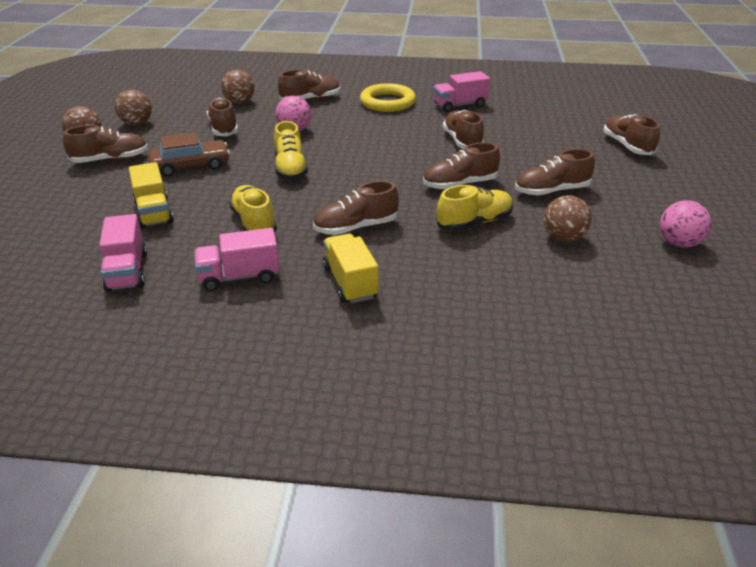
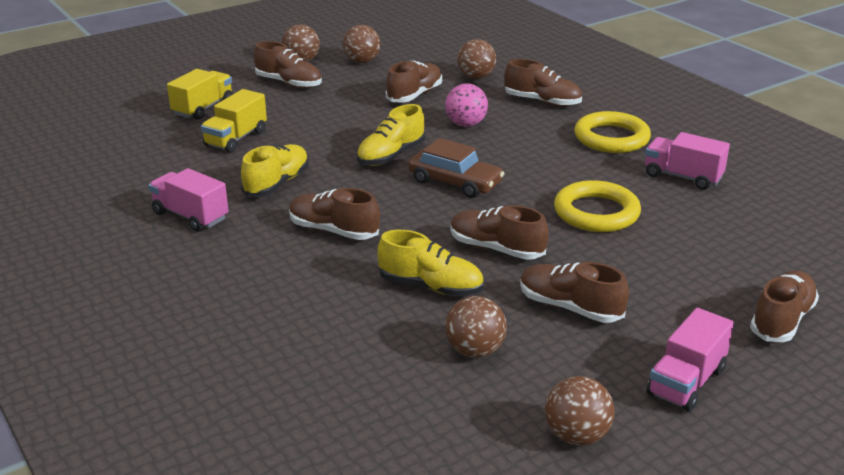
camera: 50 degrees right, 5 degrees down
pink truck [99,214,147,292] -> pink truck moved to [647,308,734,412]
brown car [149,132,230,177] -> brown car moved to [408,138,505,198]
yellow truck [323,234,378,303] -> yellow truck moved to [167,69,233,120]
brown shoe [443,110,484,149] -> yellow ring [554,180,641,232]
pink ball [660,200,712,248] -> brown ball [545,376,614,446]

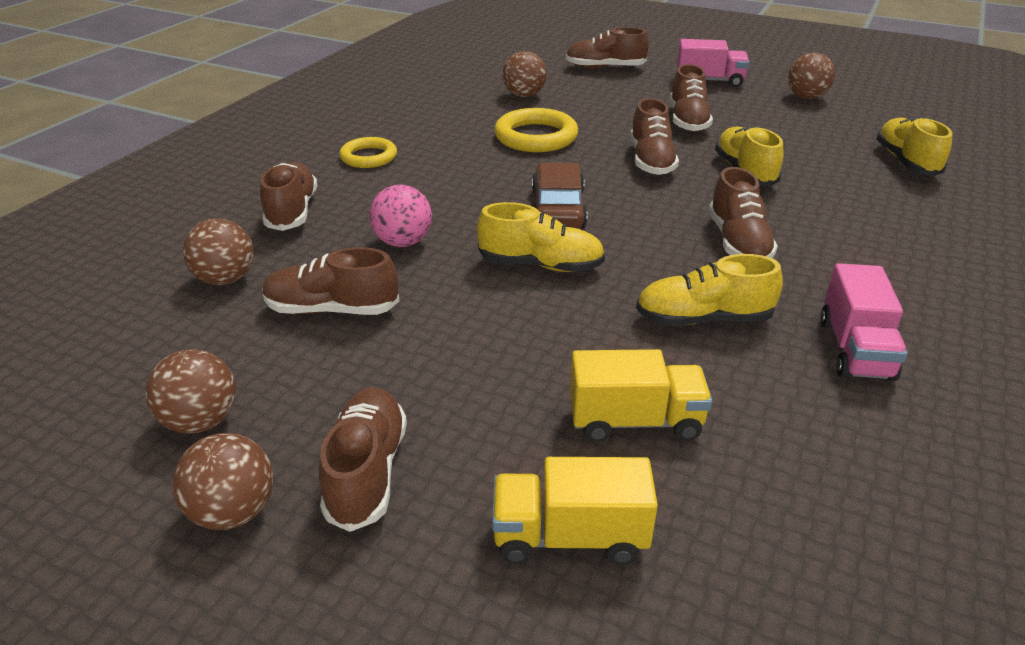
camera: 120 degrees left, 5 degrees up
brown ball [445,296,507,358] -> brown ball moved to [503,51,547,97]
yellow ring [574,111,651,153] -> yellow ring [339,137,397,168], size x0.65
pink truck [645,132,730,190] -> none
none -> yellow shoe [876,117,952,176]

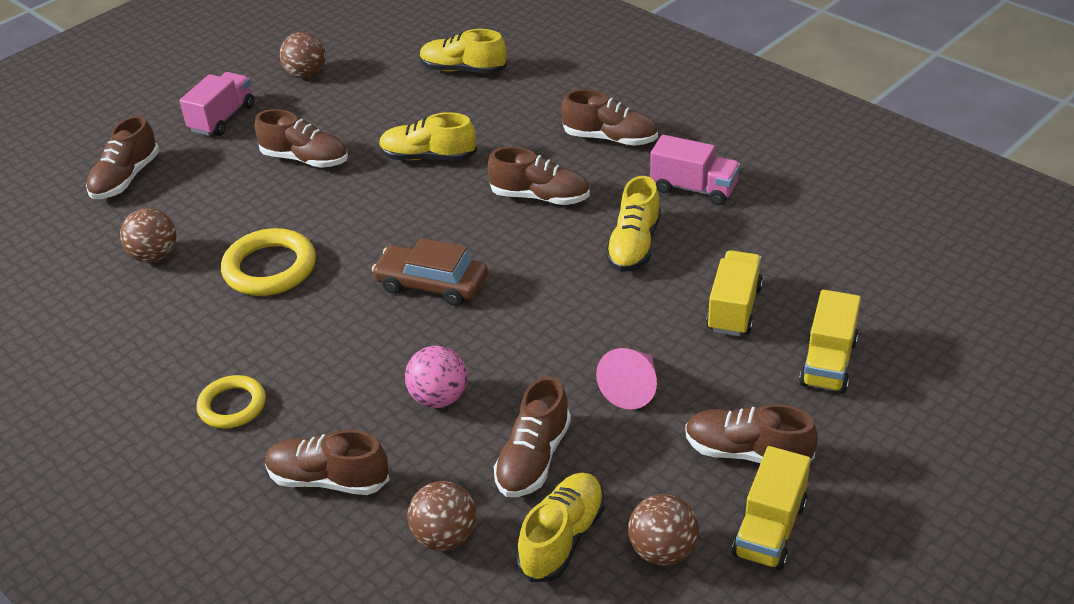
camera: 70 degrees left, 5 degrees up
brown ball [172,433,274,530] -> yellow truck [732,446,811,570]
yellow shoe [477,202,605,272] -> yellow shoe moved to [517,473,605,582]
brown shoe [630,98,679,175] -> brown shoe moved to [561,89,658,146]
none -> pink cone [596,348,657,409]

